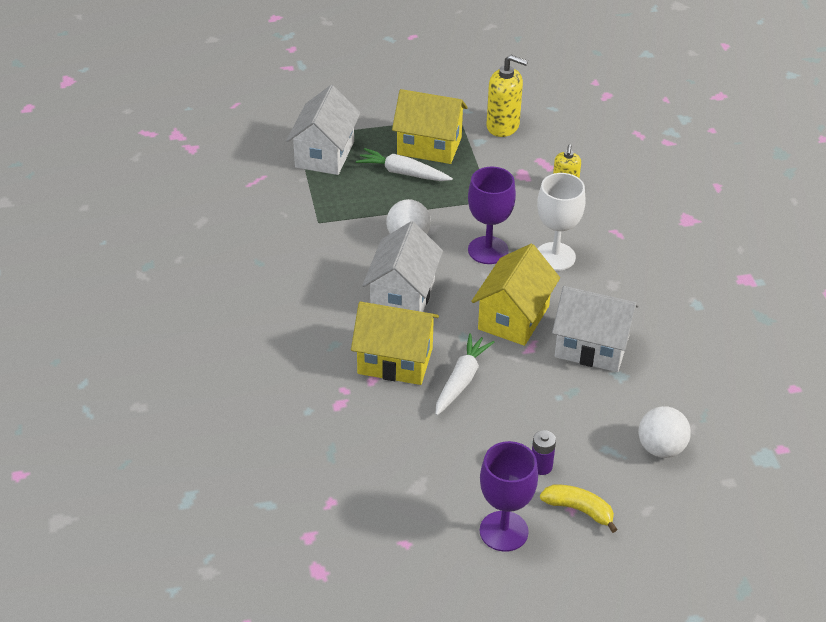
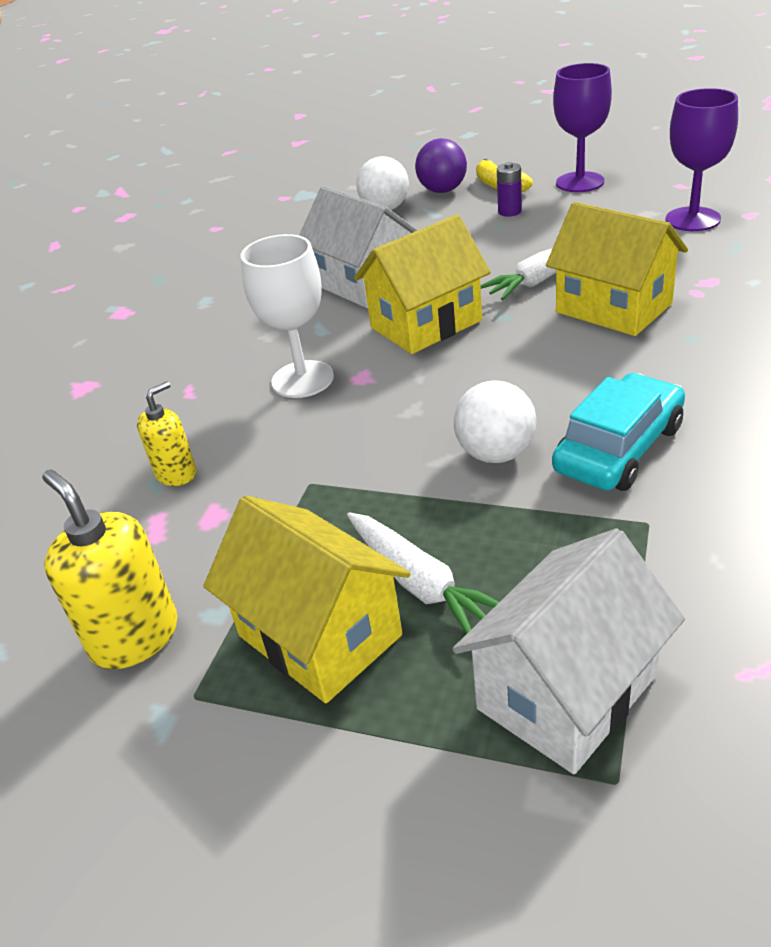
camera: 145 degrees left, 5 degrees down
white house [362,221,443,312] -> none
purple goblet [468,167,516,264] -> purple goblet moved to [666,88,738,231]
none -> purple ball [415,138,467,193]
none -> turquoise car [552,373,685,491]

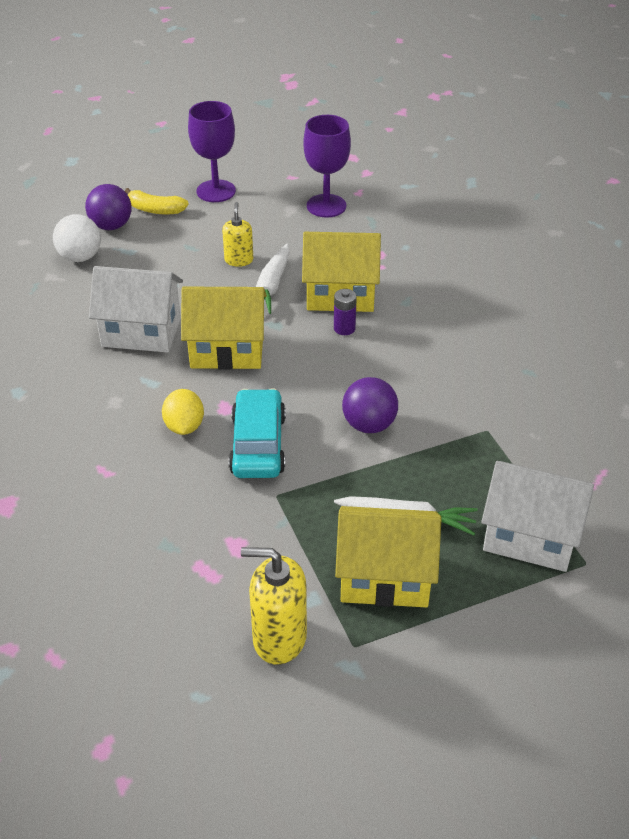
camera: 45 degrees left, 5 degrees up
yellow soap dispenser [137,381,196,486] -> yellow soap dispenser moved to [222,202,253,267]
white goblet [241,234,334,398] -> yellow lemon [162,389,204,435]
yellow house [354,214,491,354] -> yellow house turned 75 degrees clockwise [181,287,267,370]
white house [452,528,685,774] -> white house turned 75 degrees counterclockwise [481,461,594,572]
white ball [454,380,536,463] -> purple ball [342,377,398,433]
purple battery [497,162,522,217] -> purple battery moved to [334,289,357,335]
turquoise car [552,373,685,491] -> turquoise car moved to [228,388,286,478]

